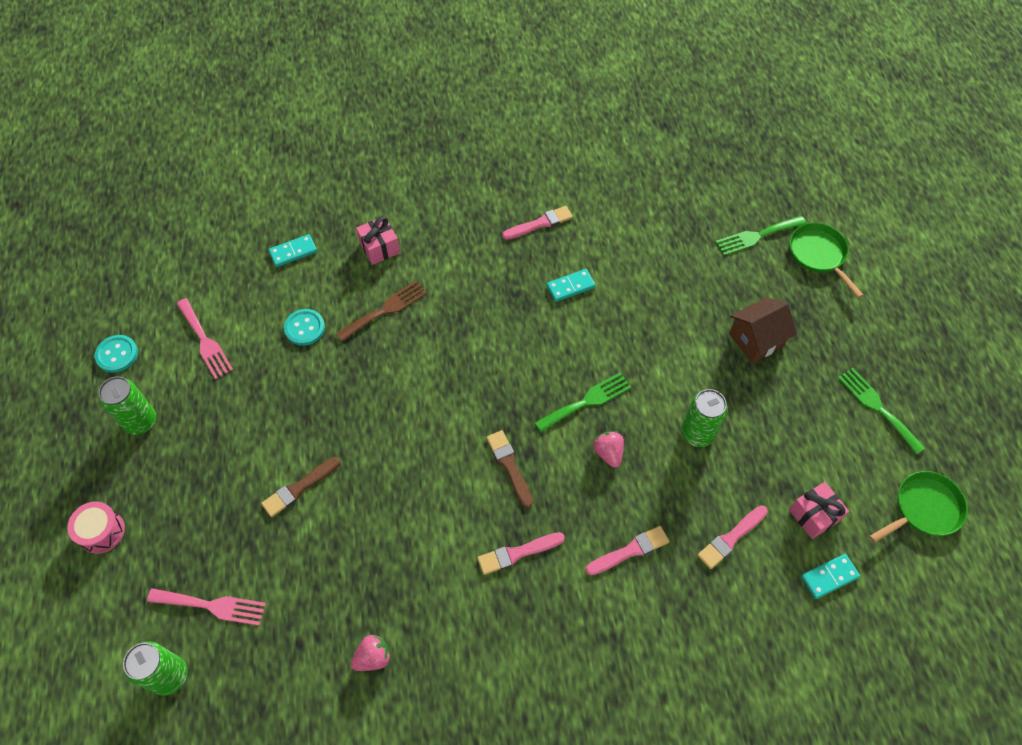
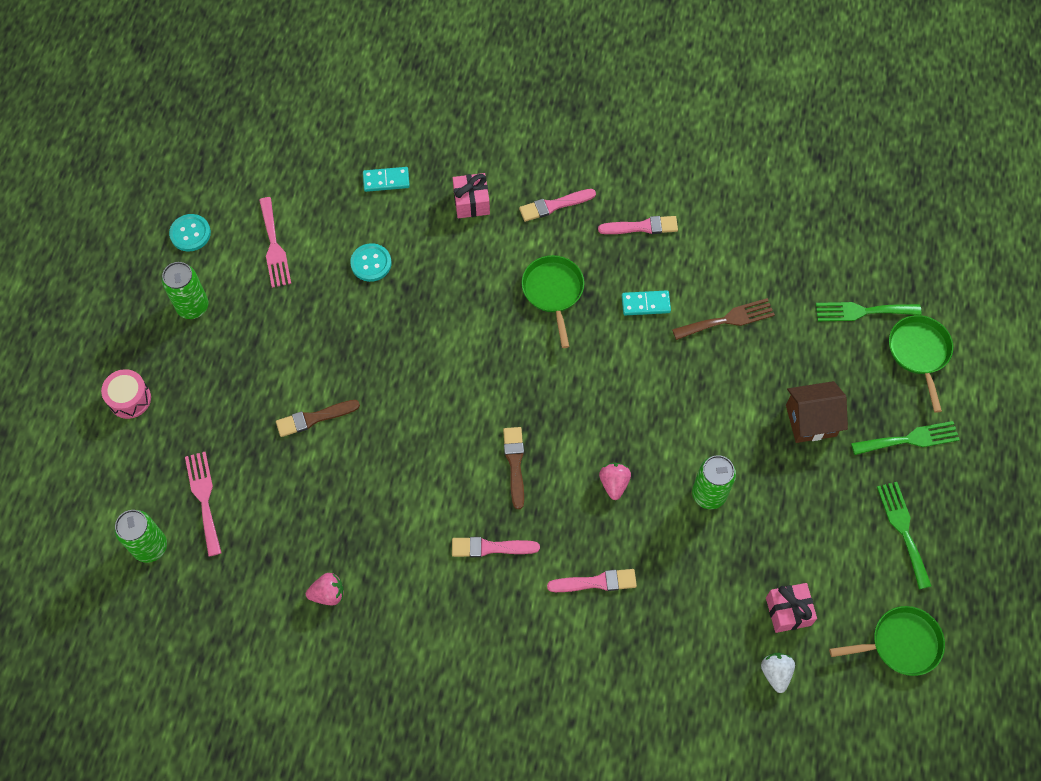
camera: 20 degrees right, 5 degrees up
pink fork [147,588,266,626] -> pink fork turned 135 degrees counterclockwise [185,452,221,557]
brown fork [336,281,427,342] -> brown fork moved to [672,298,775,340]
green fork [535,372,631,432] -> green fork moved to [851,421,960,455]
pink brush [697,506,768,569] -> pink brush moved to [519,189,596,222]
turquoise domino [801,554,860,599] -> white strawberry [761,653,795,693]
none -> green pan [522,255,584,348]

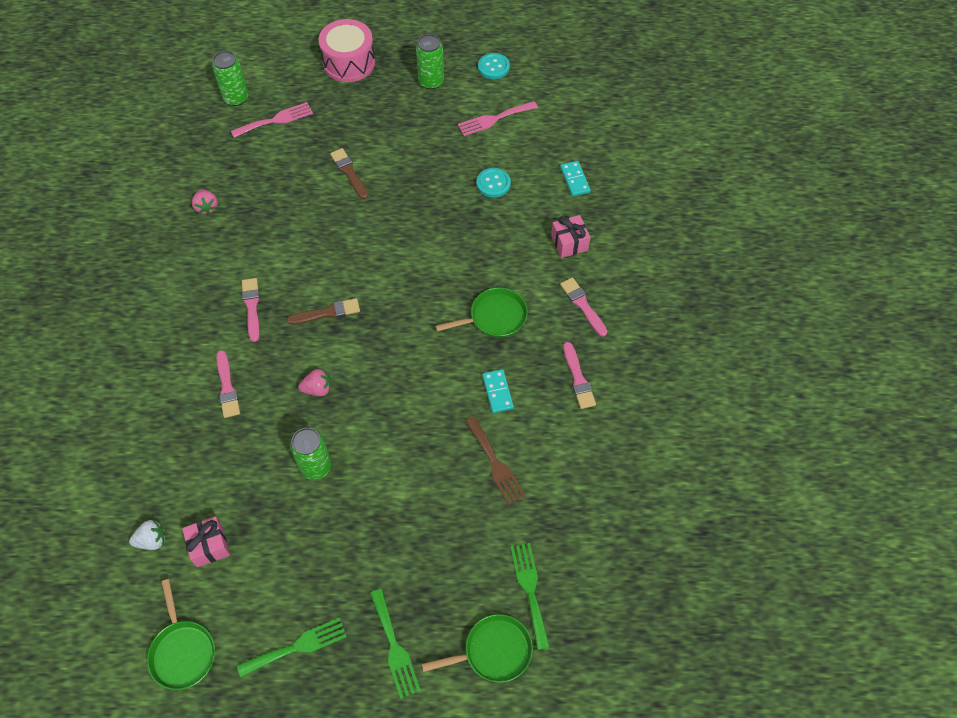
camera: 80 degrees right, 5 degrees down
pink drum [101,369,151,419] -> pink drum [319,19,375,82], size x1.66
brown house [786,381,848,443] -> none

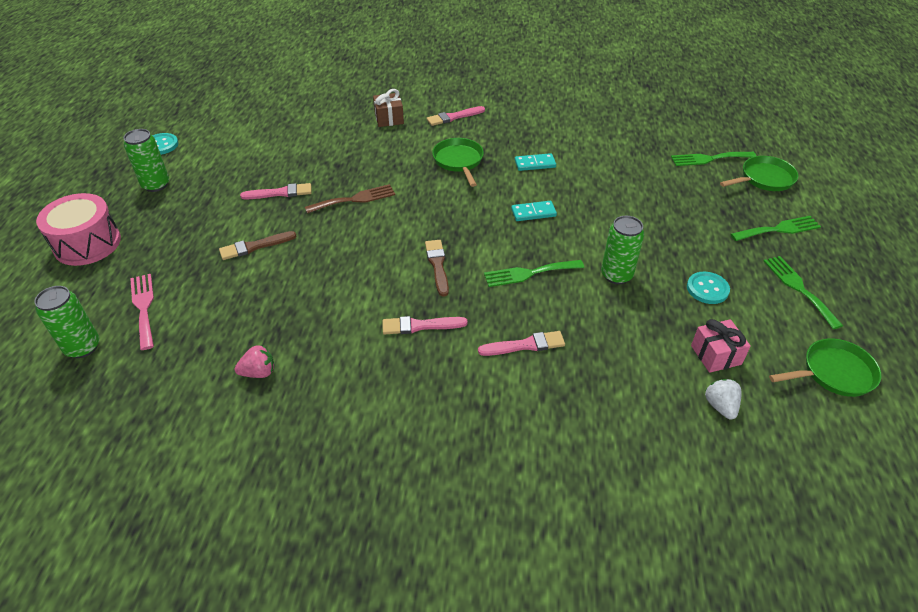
camera: 85 degrees left, 15 degrees down
pink strawberry [298,369,331,396] -> green fork [484,260,584,287]
green pan [422,614,533,683] -> green pan turned 75 degrees clockwise [720,156,798,191]
pink fork [458,101,538,136] -> none
brown fork [465,416,526,506] -> brown fork moved to [305,184,395,214]
turquoise button [477,168,511,198] -> turquoise button moved to [687,272,730,304]
pink gift [551,215,590,258] -> brown gift [373,89,404,127]
turquoise domino [560,161,591,196] -> turquoise domino moved to [511,201,557,221]
pink brush [563,342,596,409] -> pink brush moved to [240,183,312,199]

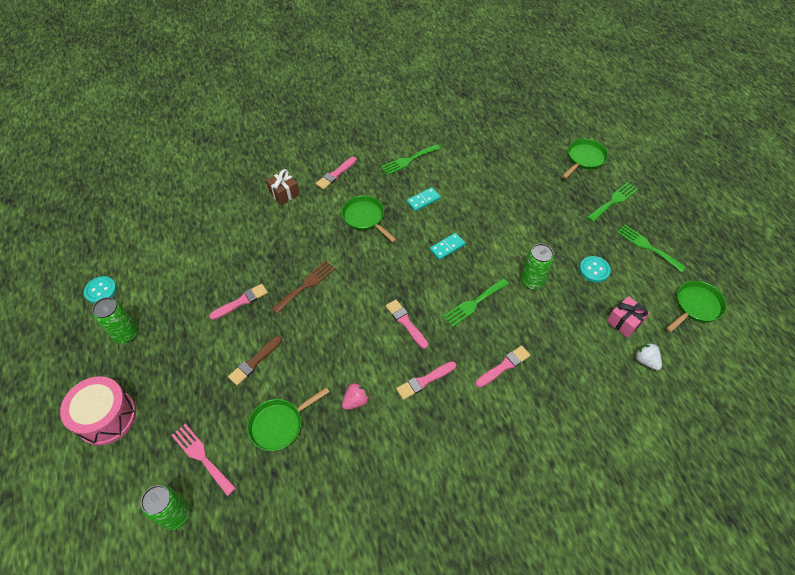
camera: 25 degrees left, 10 degrees up
pink strawberry [235,345,274,378] -> pink strawberry moved to [342,382,370,410]
brown brush [425,240,449,297] -> pink brush [386,299,428,349]
green fork [671,152,756,166] -> green fork moved to [381,144,441,175]
none -> green pan [247,387,330,451]

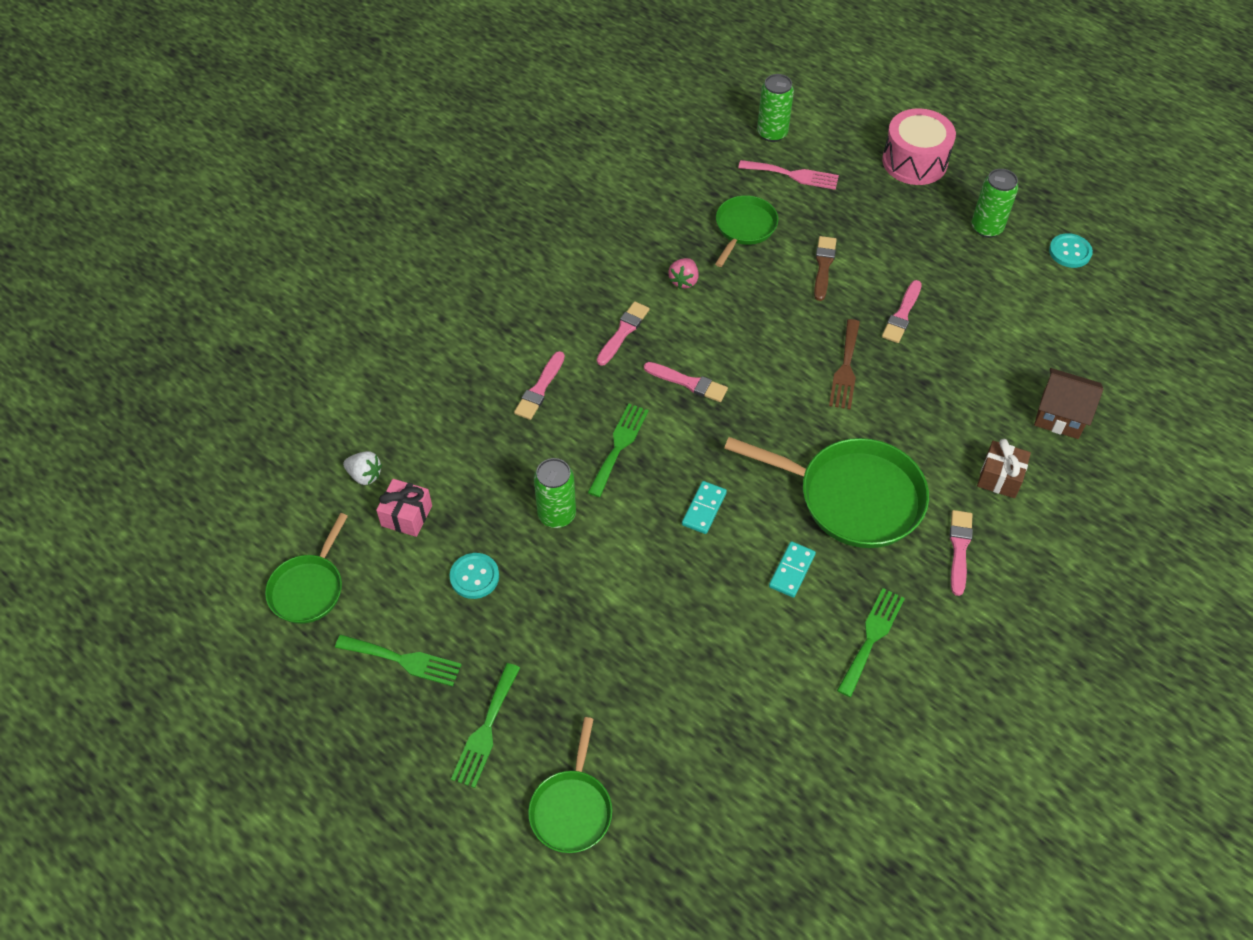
camera: 150 degrees right, 0 degrees up
green pan [342,195,397,242] -> green pan [724,437,929,548], size x1.73
none -> brown house [1034,368,1103,439]

